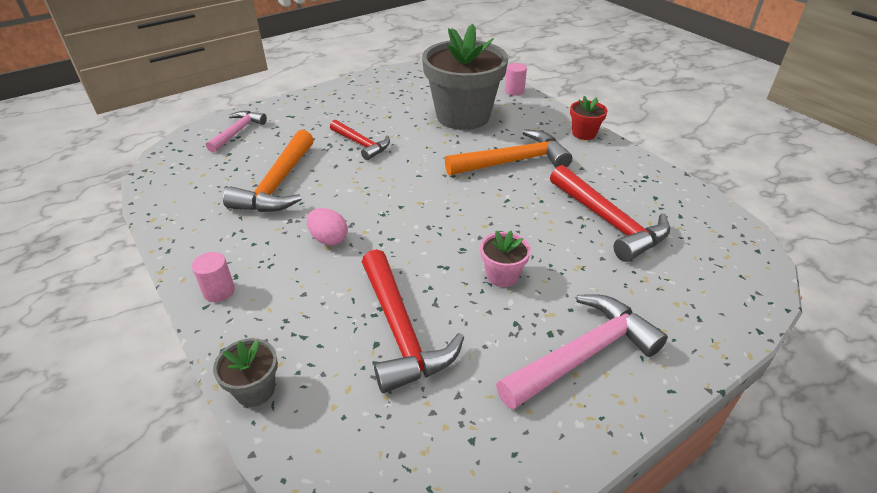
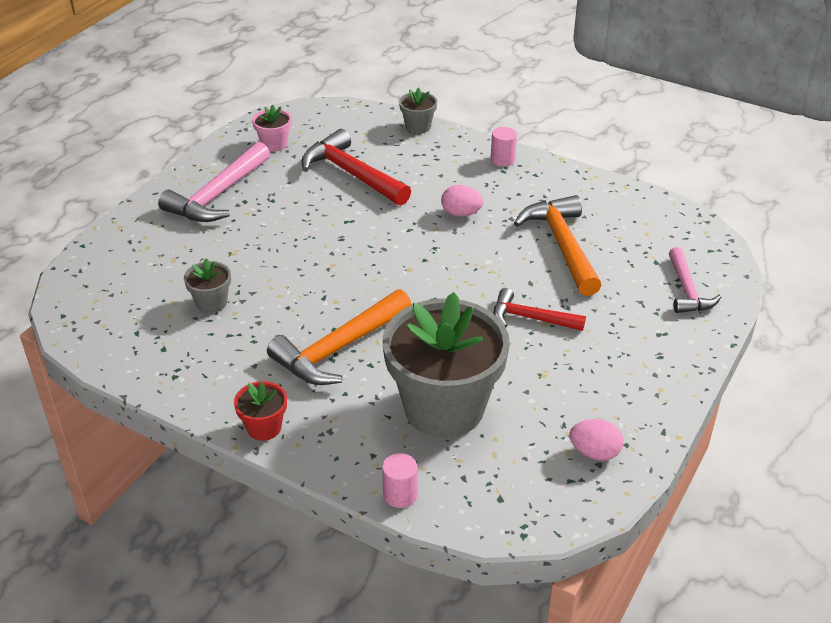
camera: 155 degrees right, 0 degrees up
pink flower pot [480,231,531,287] -> pink flower pot moved to [252,105,291,152]
red hammer [550,165,670,262] -> grey flower pot [184,258,231,313]
none -> pink egg [569,419,624,461]

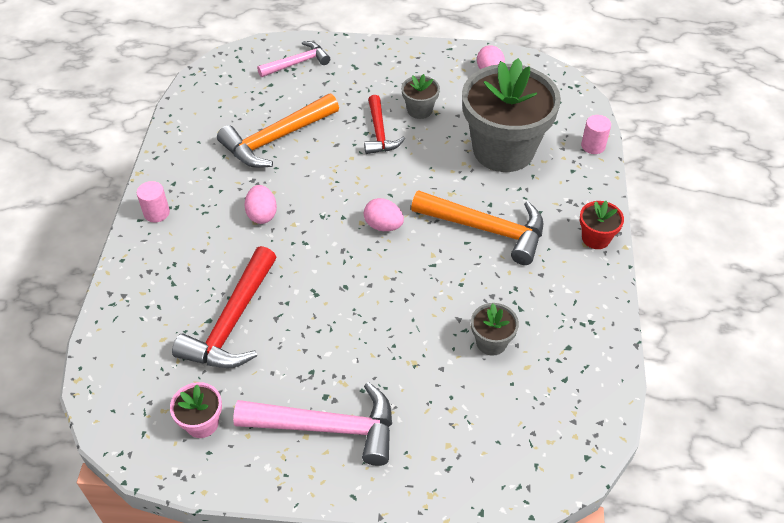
camera: 115 degrees left, 10 degrees up
grey flower pot [399,87,437,134] -> grey flower pot moved to [401,74,440,119]
none -> pink egg [364,198,404,231]

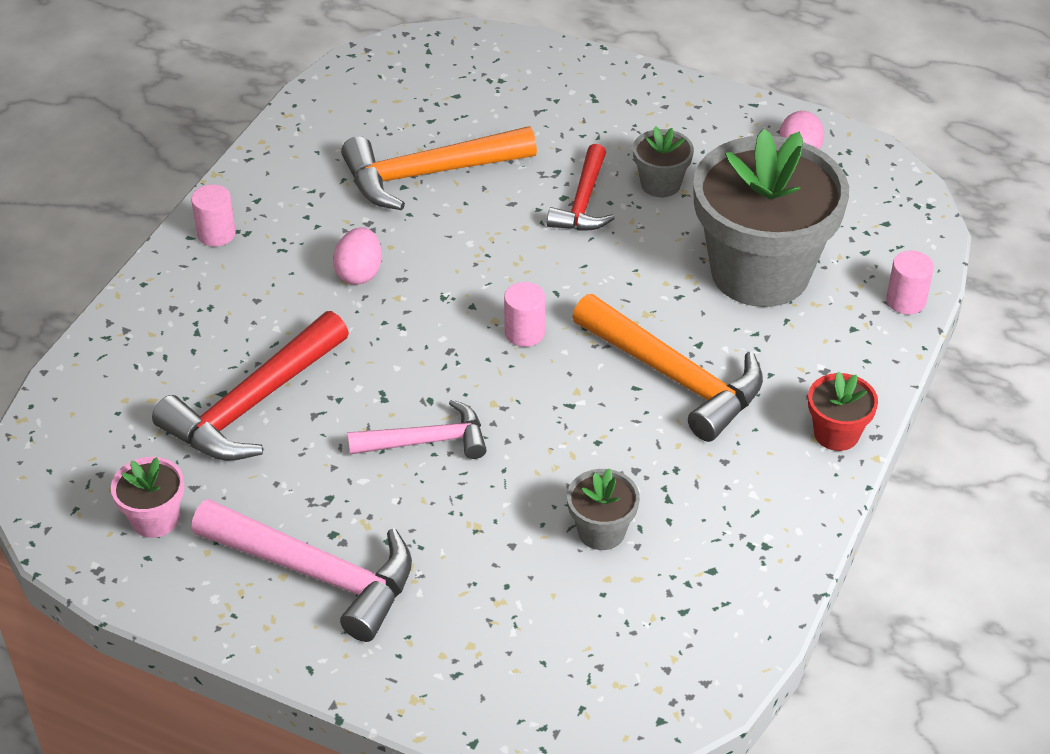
camera: 20 degrees right, 5 degrees down
pink hammer [257,41,330,77] -> pink hammer moved to [348,399,487,459]
pink egg [364,198,404,231] -> pink cylinder [504,282,545,347]

